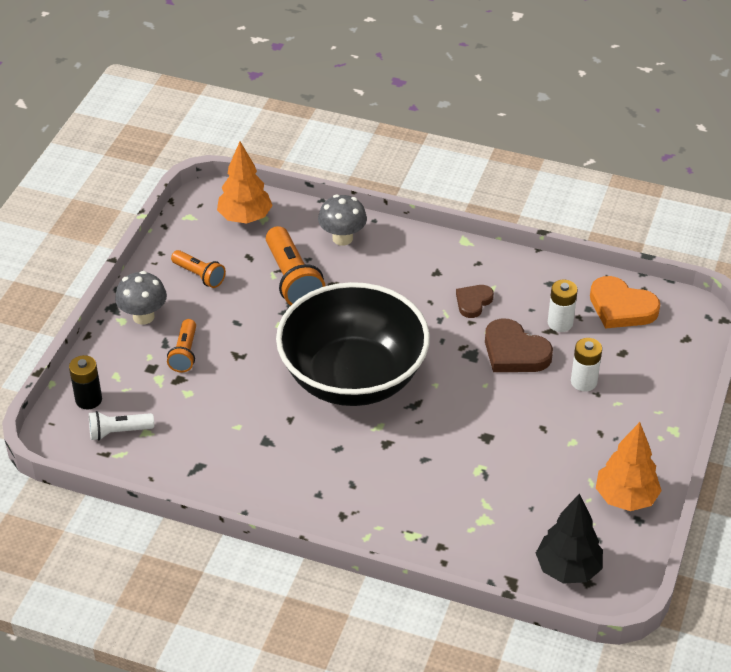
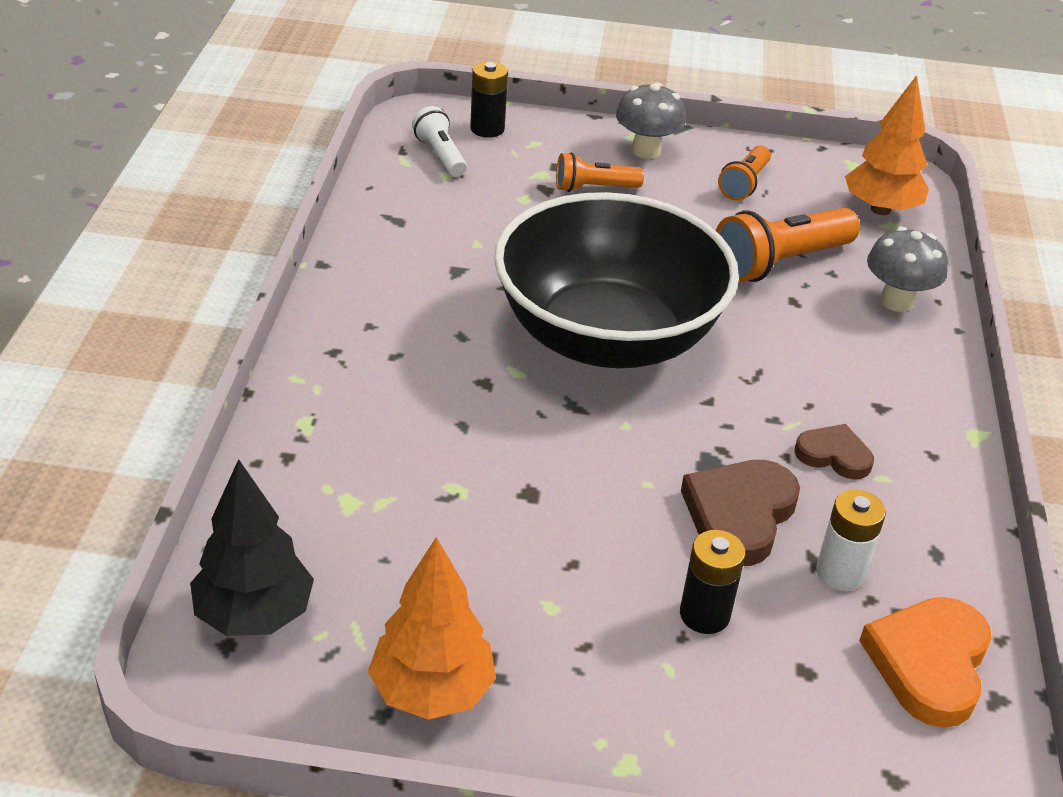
camera: 75 degrees right, 5 degrees down
white battery [571,338,602,391] -> black battery [680,530,746,634]

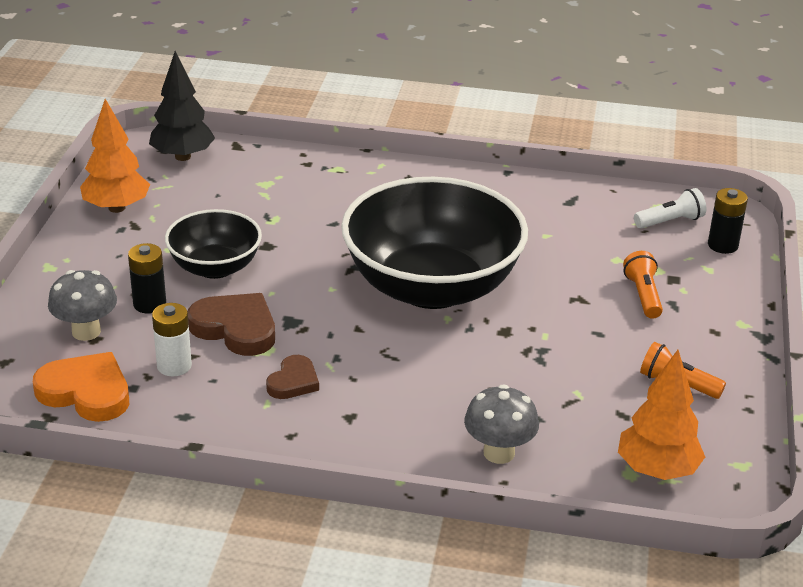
camera: 95 degrees right, 5 degrees down
grey mushroom [616,83,686,159] -> grey mushroom moved to [48,270,117,341]
orange flashlight [716,208,860,282] -> none
none -> black bowl [165,209,262,279]

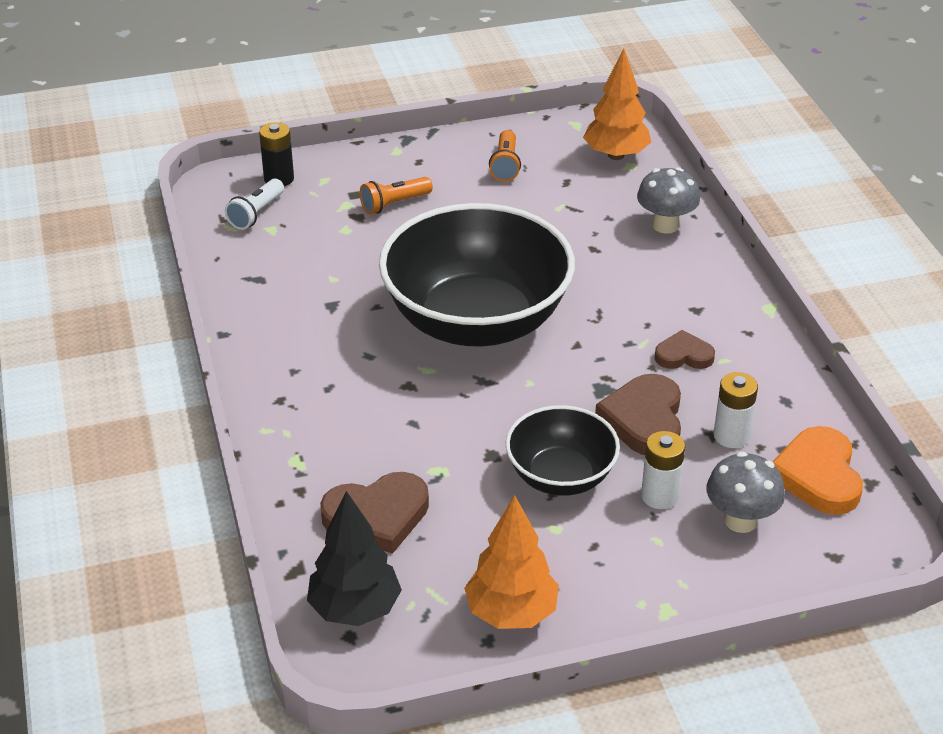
camera: 115 degrees left, 5 degrees up
black battery [128,243,166,314] -> white battery [641,431,685,509]
white flashlight [634,188,706,229] -> white flashlight turned 105 degrees counterclockwise [225,179,284,230]
none -> brown heart [320,472,429,554]

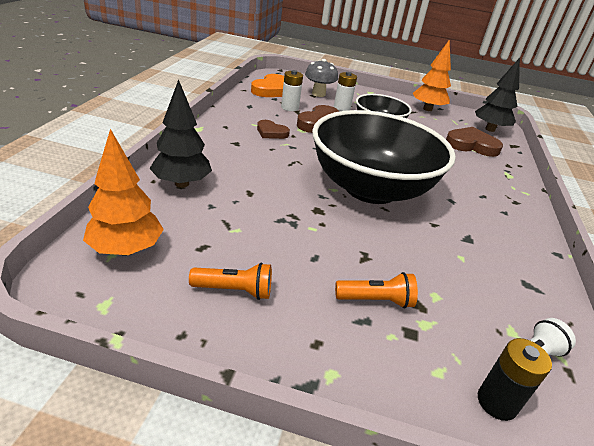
camera: 155 degrees left, 5 degrees down
orange flashlight [489,130,521,181] -> orange flashlight turned 60 degrees clockwise [189,263,272,300]
grey mushroom [637,167,700,234] -> black tree [149,79,212,188]

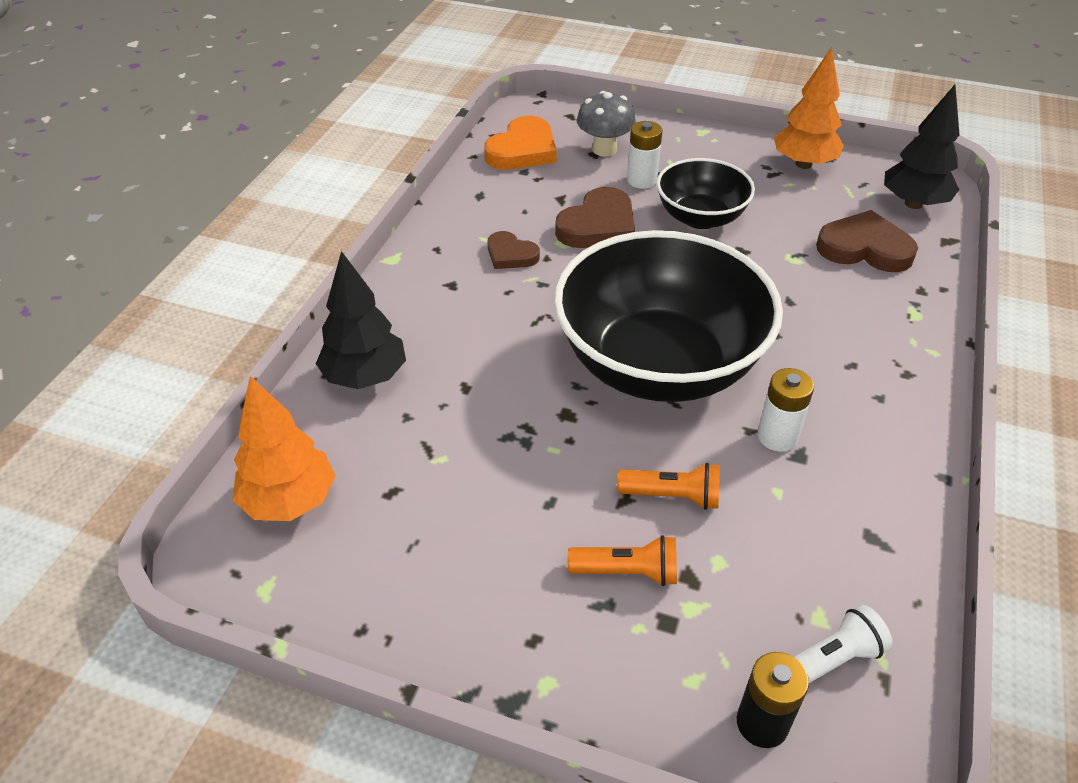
camera: 10 degrees right, 10 degrees up
orange flashlight [189,263,272,300] -> orange flashlight moved to [617,463,720,510]
white battery [281,70,303,111] -> white battery moved to [757,368,814,452]

